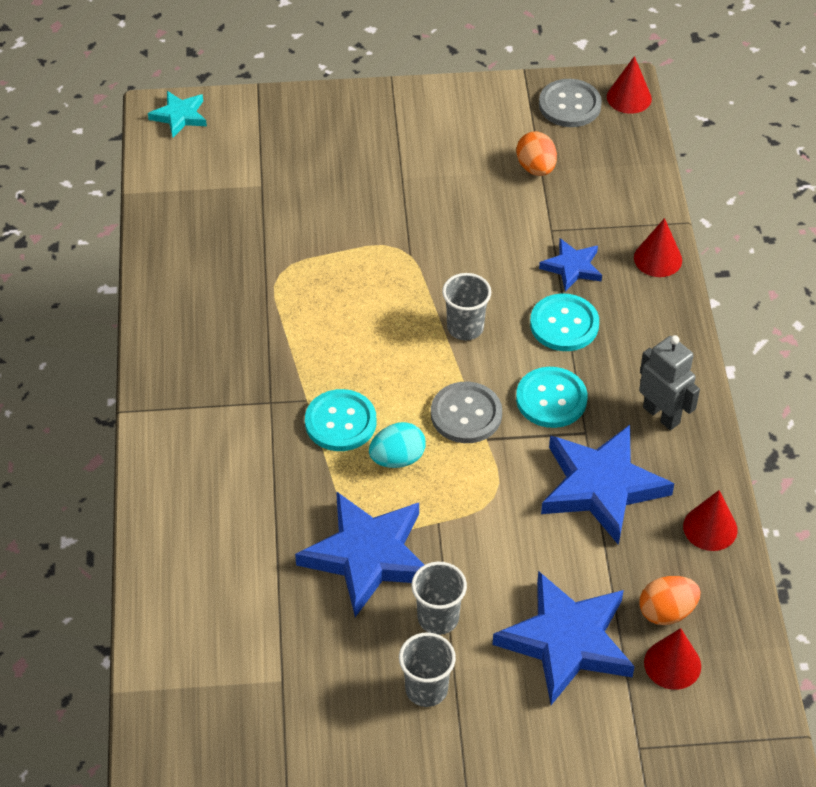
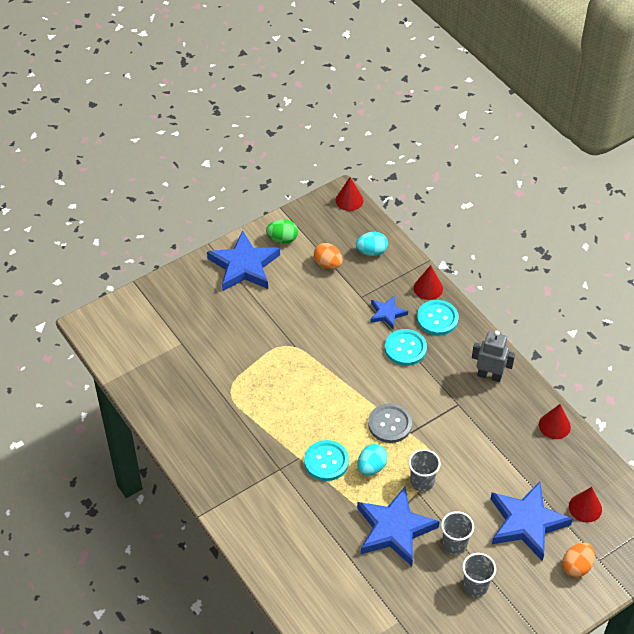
camera: 30 degrees left, 0 degrees up
turquoise star [148,91,207,137] -> none
grey cup [442,273,491,340] -> grey cup moved to [408,449,441,492]
turquoise button [516,367,587,428] -> turquoise button moved to [417,300,459,335]
grey button [539,79,602,127] -> none
blue star [541,425,674,545] -> blue star moved to [207,230,280,291]
orange egg [639,576,701,625] -> orange egg moved to [562,543,595,577]
none -> green egg [266,219,298,244]
none -> turquoise egg [356,232,388,256]

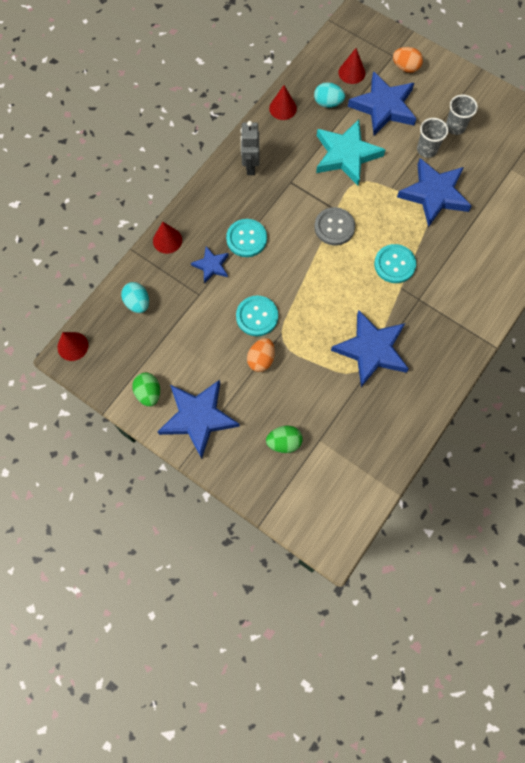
camera: 110 degrees left, 20 degrees up
orange egg [314,243,343,269] -> orange egg moved to [247,338,275,372]
turquoise egg [358,444,388,476] -> turquoise egg moved to [314,82,345,108]
grey cup [408,449,441,492] -> none
turquoise button [417,300,459,335] -> turquoise button moved to [236,295,278,336]
none -> green egg [266,426,303,453]
none -> turquoise star [316,119,385,185]
none -> blue star [331,310,409,387]

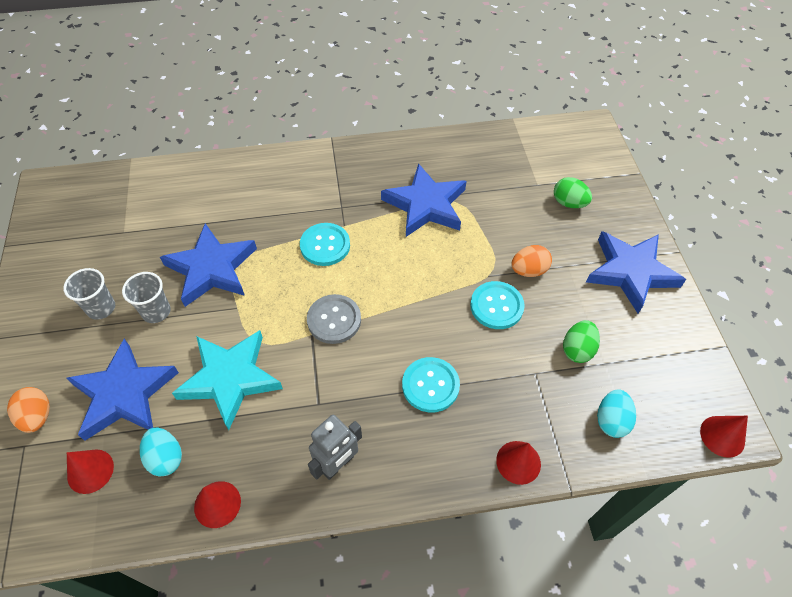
camera: 135 degrees left, 15 degrees down
green egg [132,373,160,407] -> green egg moved to [563,320,600,363]
blue star [191,246,229,284] -> none

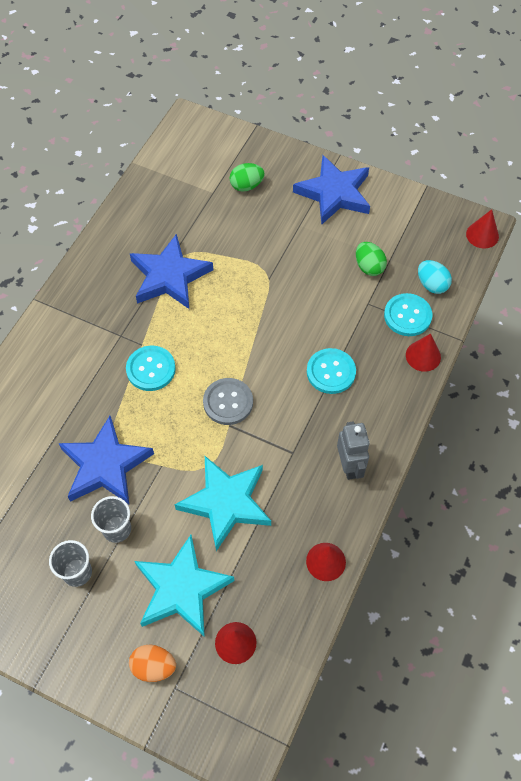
camera: 55 degrees left, 5 degrees up
blue star [66,339,179,441] -> turquoise star [135,535,234,637]
turquoise egg [140,428,182,477] -> none
turquoise button [470,281,525,329] -> turquoise button moved to [384,293,432,336]
orange egg [512,245,552,277] -> none

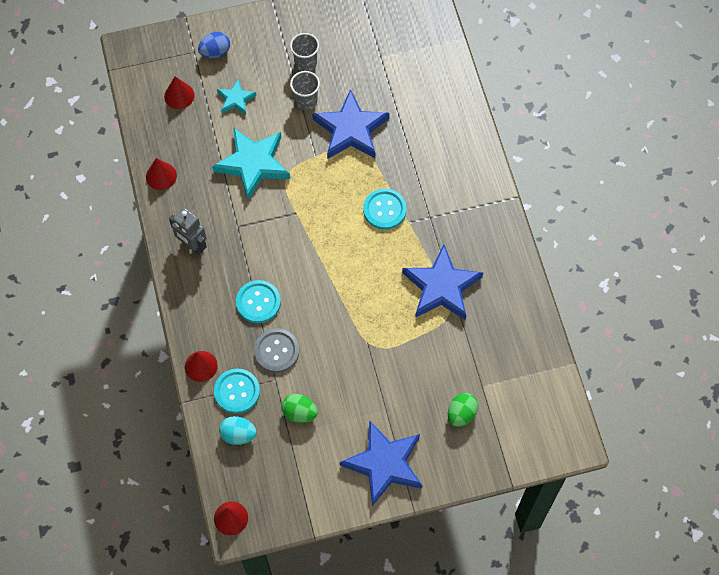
camera: 140 degrees right, 5 degrees up
orange egg [129,645,176,682] -> blue egg [198,32,230,58]
turquoise star [135,535,234,637] -> turquoise star [217,79,257,115], size x0.52
grey button [203,378,253,425] -> grey button moved to [254,329,299,373]

